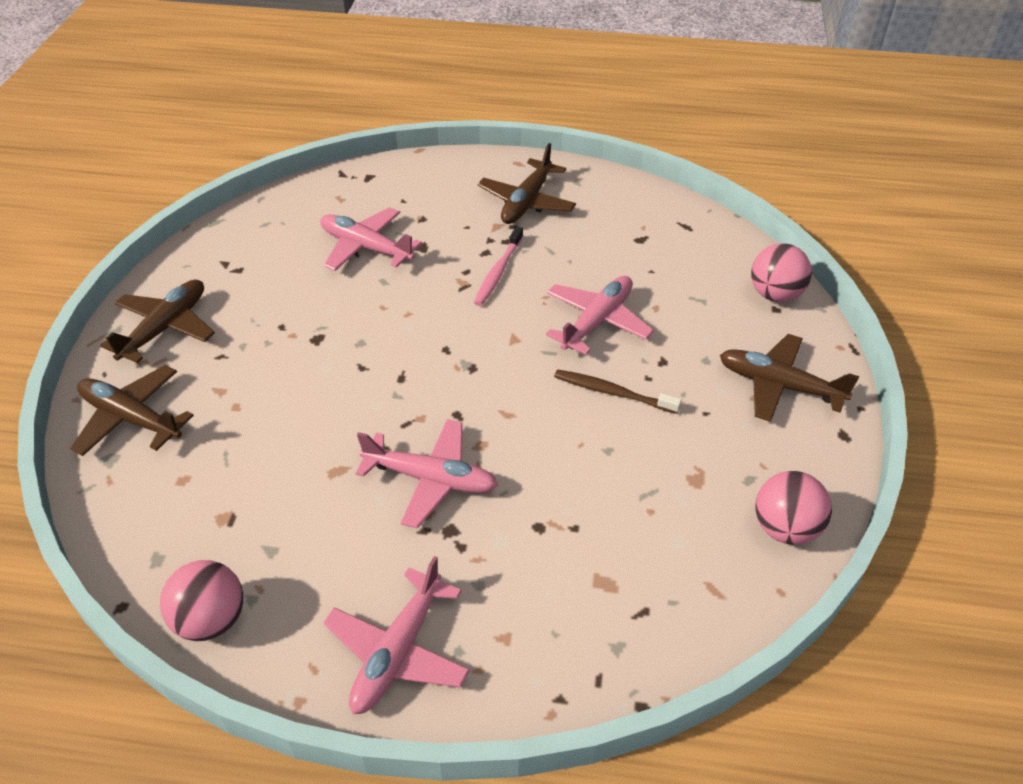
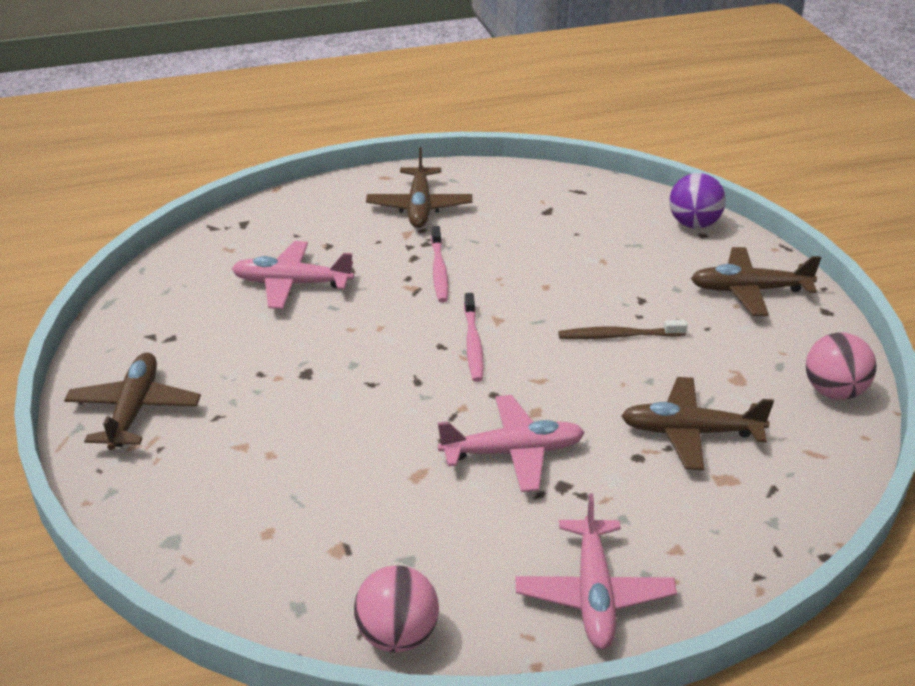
camera: 25 degrees left, 10 degrees down
brown plane [70,365,194,456] -> brown plane moved to [621,377,774,470]
pink plane [546,276,654,355] -> none
pink ball [751,243,812,302] -> purple ball [670,173,726,229]
none -> pink toothbrush [464,293,484,382]

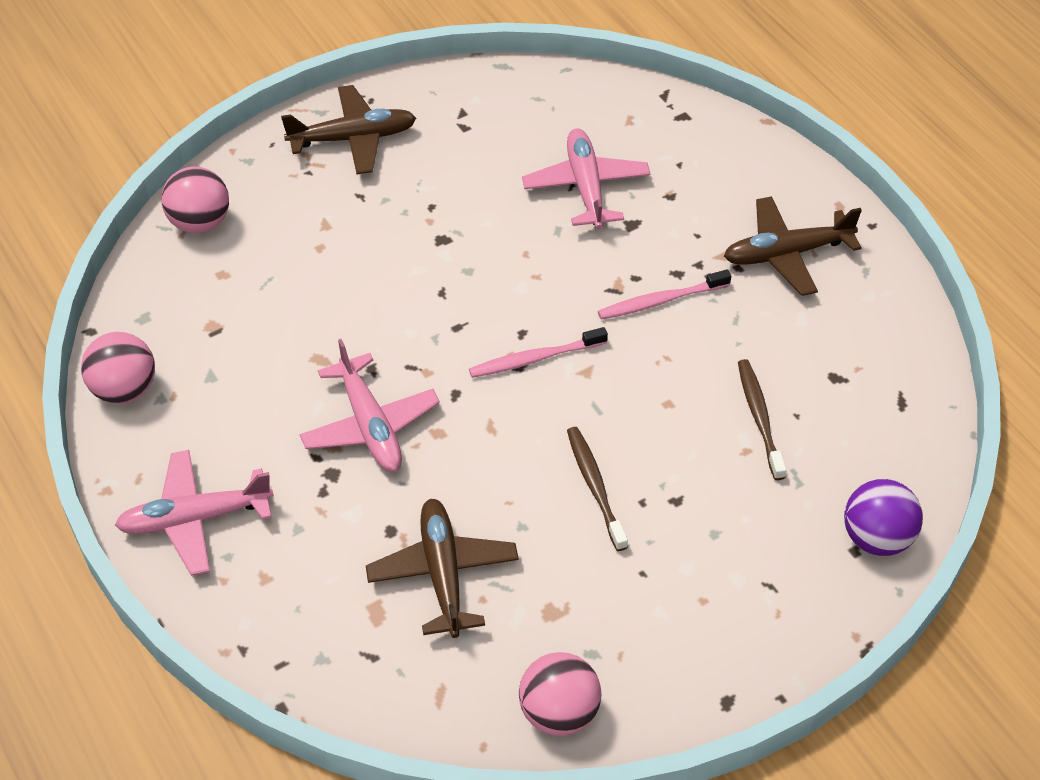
camera: 75 degrees right, 15 degrees up
brown plane [691,247,821,316] -> none
none -> pink ball [161,166,229,233]
none -> brown toothbrush [738,359,787,480]

